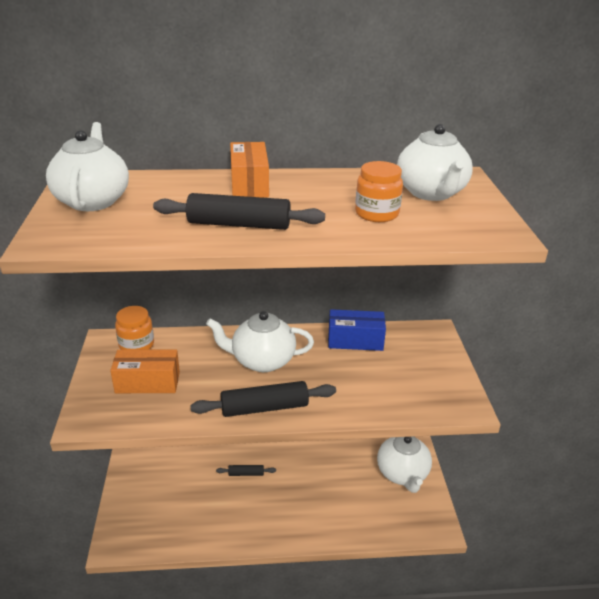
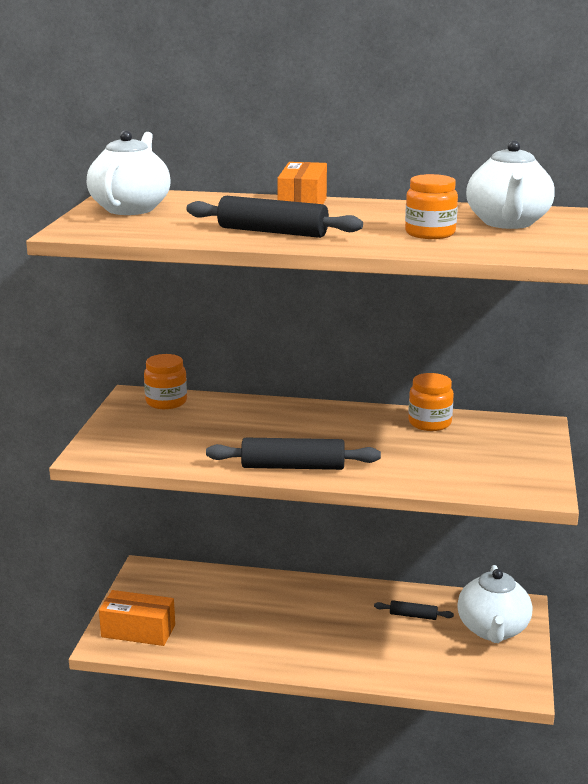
camera: 15 degrees right, 10 degrees down
orange box [110,350,180,393] -> orange box moved to [99,590,175,646]
white teapot [206,311,314,372] -> none
black rolling pin [216,465,276,476] -> black rolling pin moved to [374,600,454,620]
blue box [328,309,386,351] -> orange jar [408,373,454,431]

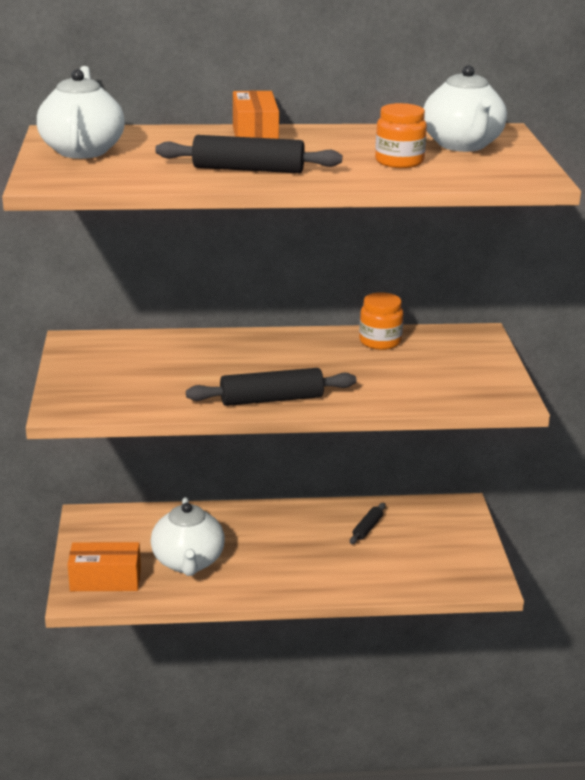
camera: 15 degrees left, 5 degrees up
orange jar [144,354,187,409] -> none
black rolling pin [374,600,454,620] -> black rolling pin turned 60 degrees counterclockwise [350,503,386,544]
white teapot [457,565,532,643] -> white teapot moved to [151,497,225,576]

